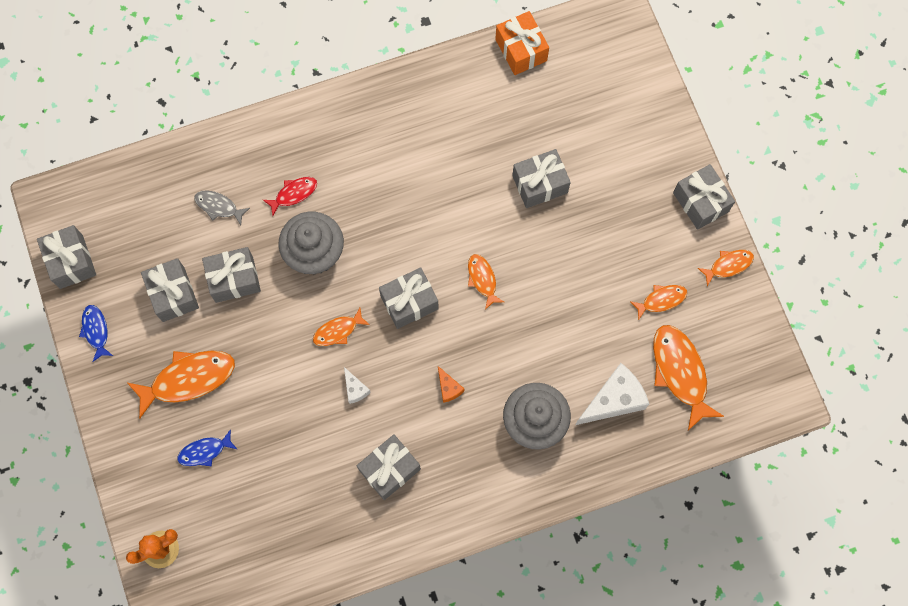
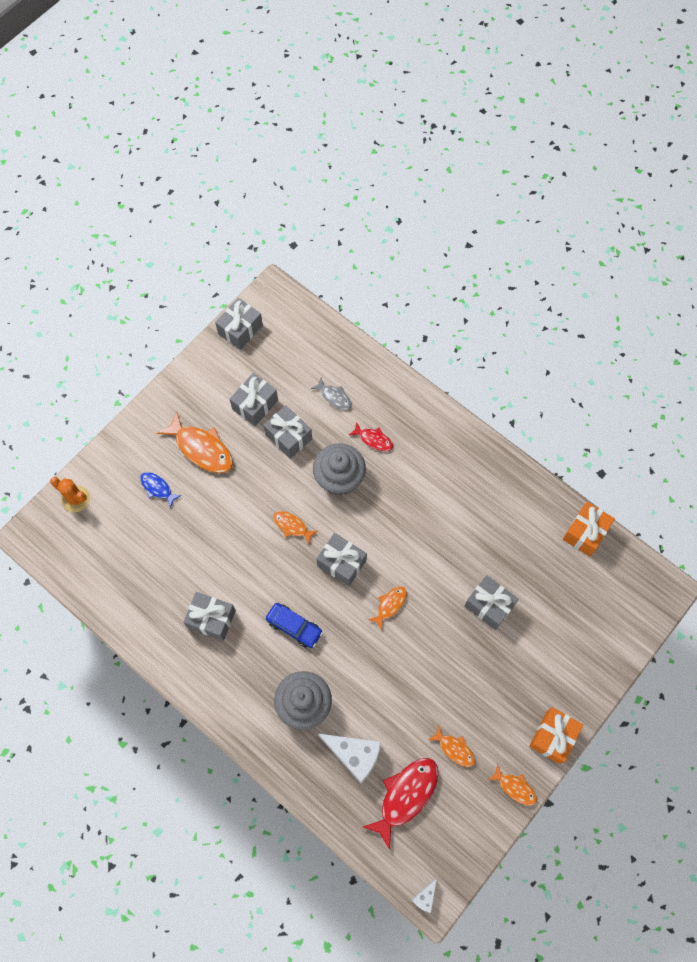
camera: 60 degrees right, 5 degrees down
blue fish [79,305,113,362] -> none
grey fish [194,190,250,225] -> grey fish turned 135 degrees clockwise [311,378,352,410]
white cheese [344,367,371,404] -> white cheese moved to [412,879,437,913]
orange cheese [438,366,464,403] -> blue car [266,603,323,648]
orange fish [653,325,724,431] -> red fish [363,758,438,850]
grey gift [673,164,735,230] -> orange gift [529,707,583,764]

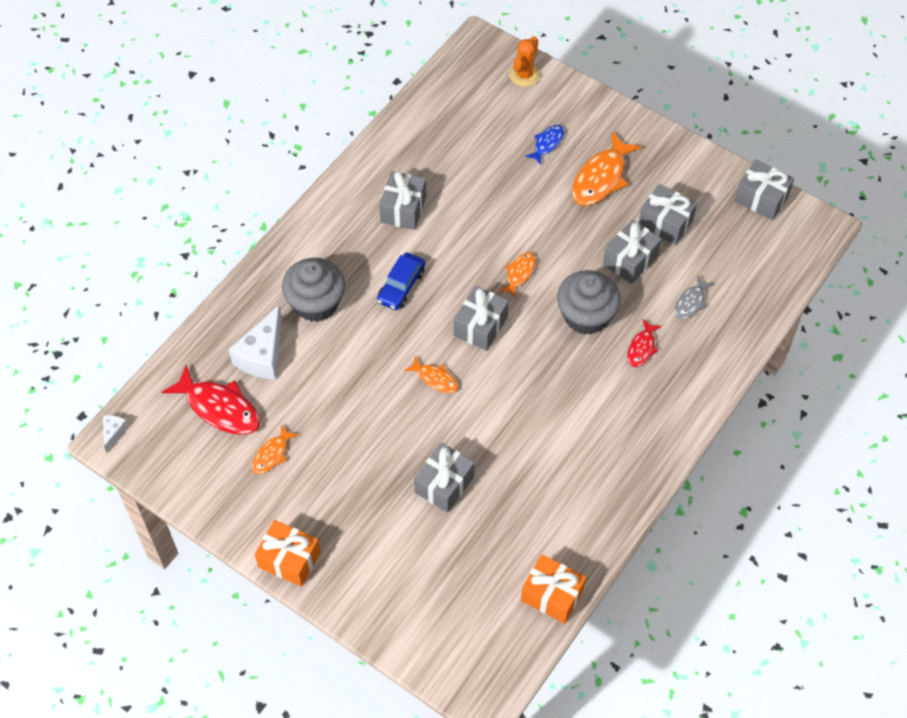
camera: 85 degrees right, 10 degrees down
white cheese [412,879,437,913] -> white cheese turned 75 degrees clockwise [103,415,129,452]
orange fish [487,764,537,806] -> none

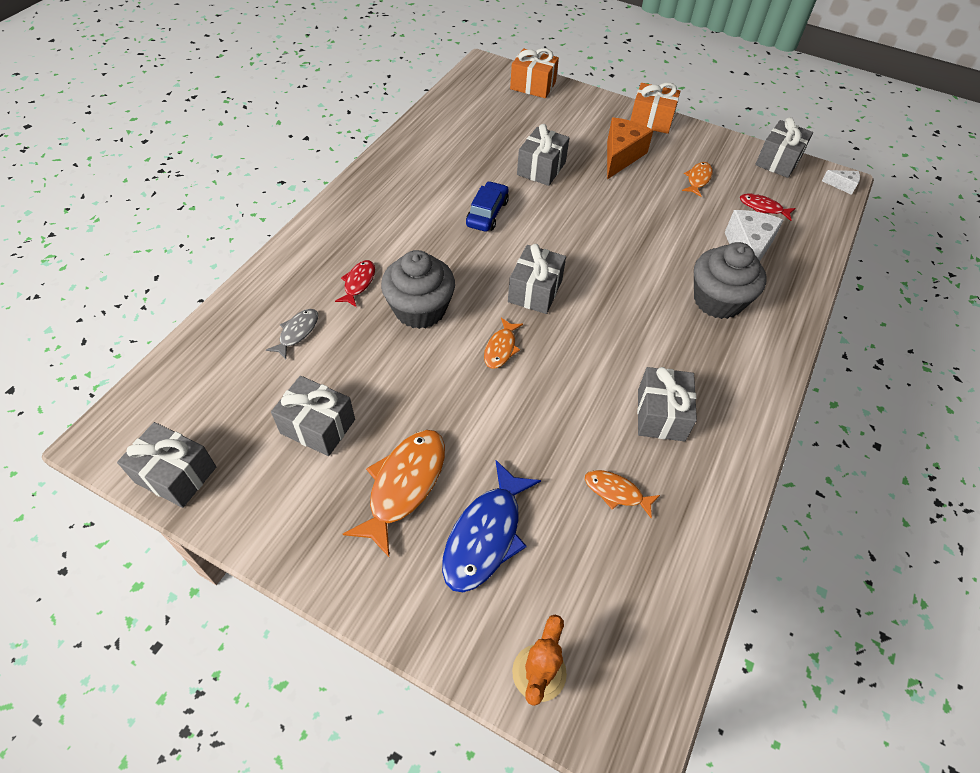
camera: 170 degrees right, 5 degrees down
white cheese [103,415,129,452] -> white cheese turned 75 degrees counterclockwise [822,170,860,195]
red fish [162,365,260,435] -> red fish [740,194,796,221], size x0.55
blue car [377,253,425,310] -> blue car moved to [466,181,509,232]
orange fish [404,355,458,393] -> orange fish moved to [585,470,660,518]
orange gift [521,554,586,624] -> orange gift moved to [510,48,559,98]
blue fish [525,125,564,164] -> blue fish [442,460,541,592], size x1.83
grey gift [603,220,662,284] -> grey gift moved to [755,117,813,178]
none -> orange cheese [607,117,653,180]

